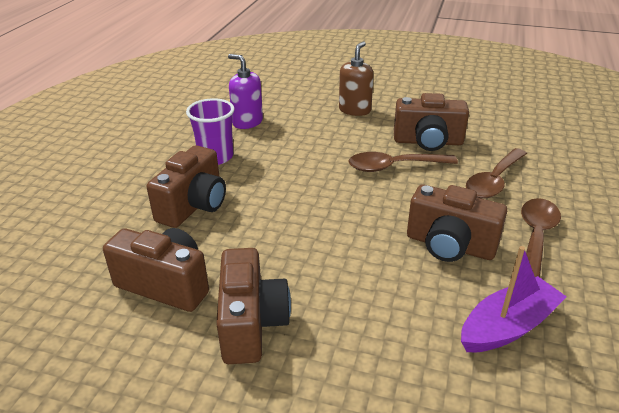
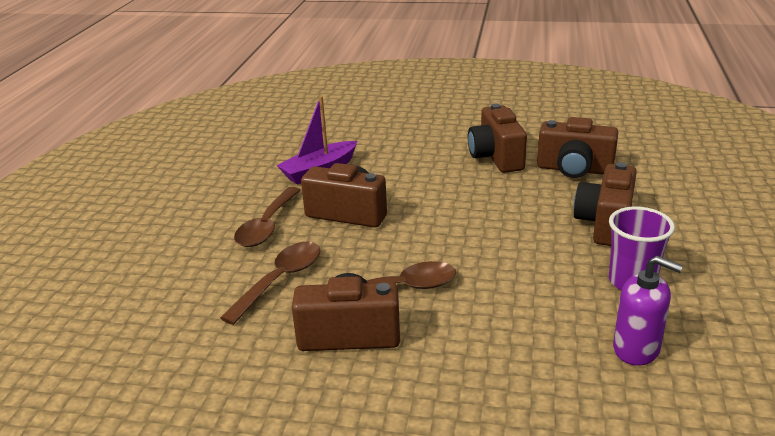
camera: 175 degrees right, 5 degrees down
brown soap dispenser [339,42,374,116] -> none

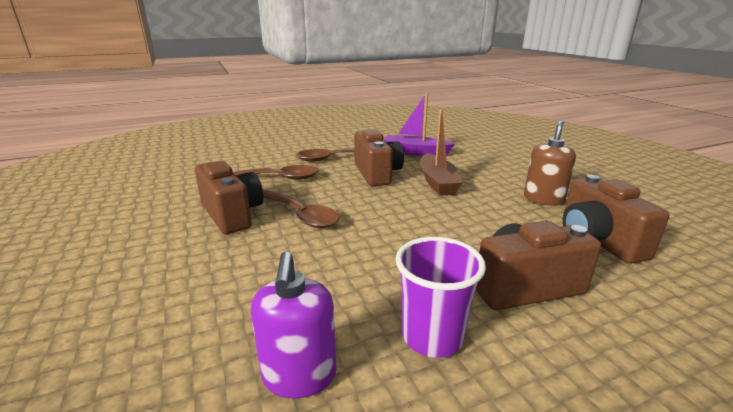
camera: 55 degrees right, 5 degrees down
brown camera [468,104,527,173] -> brown soap dispenser [524,120,576,206]
none -> brown boat [420,109,463,196]

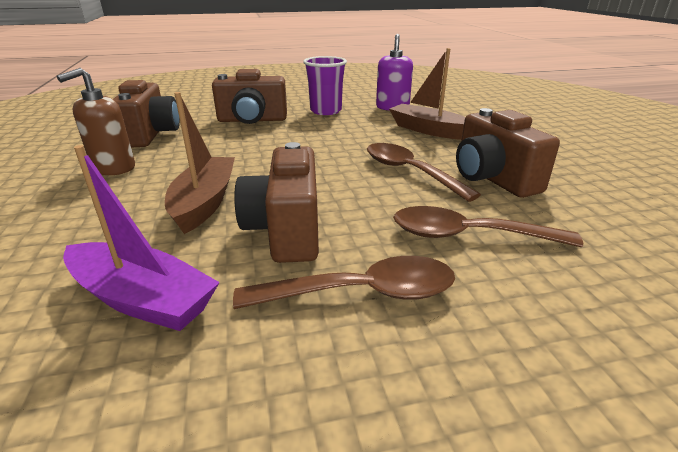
camera: 170 degrees left, 5 degrees up
none -> brown boat [389,48,465,140]

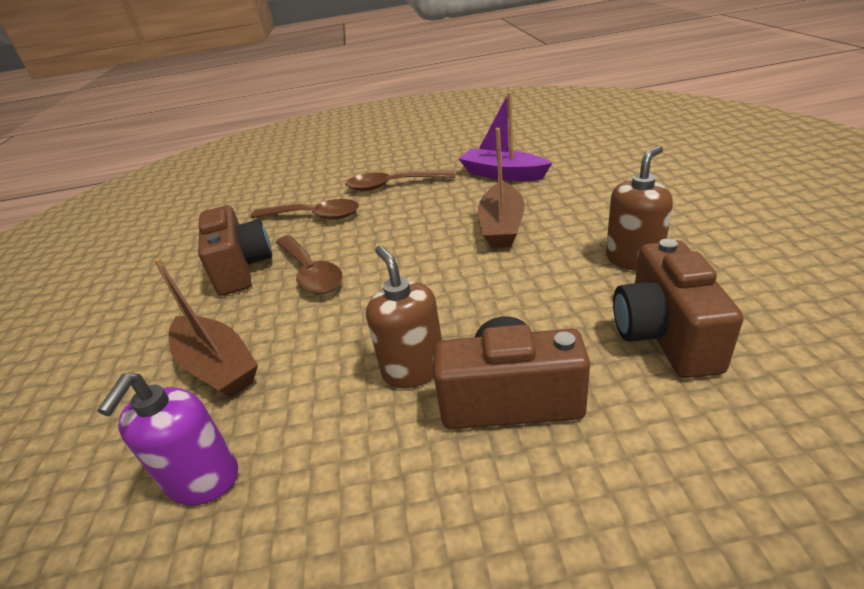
camera: 170 degrees left, 5 degrees up
brown camera [234,142,319,263] -> none
purple cup [303,56,347,115] -> none
none -> brown soap dispenser [366,245,442,388]

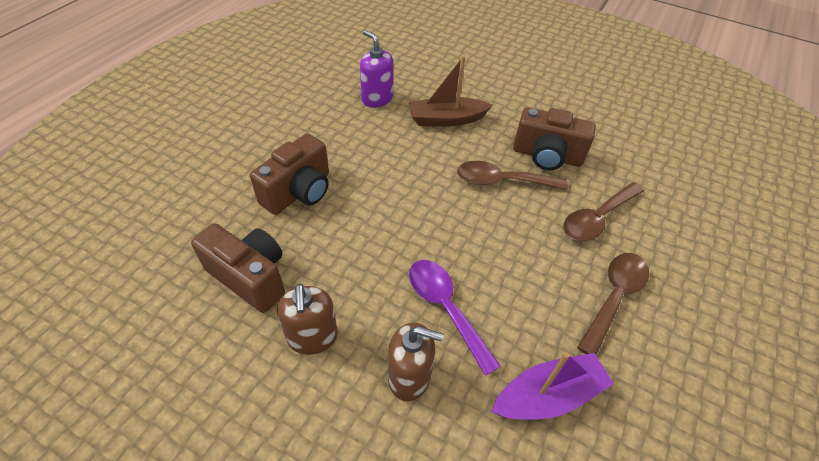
camera: 120 degrees right, 15 degrees up
brown soap dispenser [366,245,442,388] -> brown soap dispenser moved to [388,323,444,401]
brown boat [478,128,525,248] -> purple spoon [409,260,501,376]

